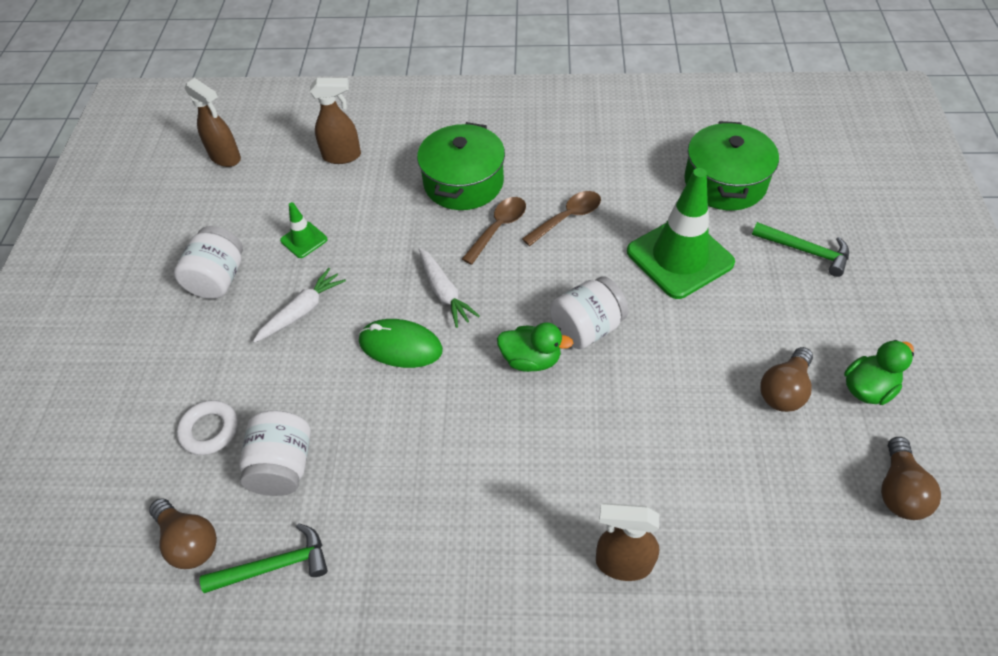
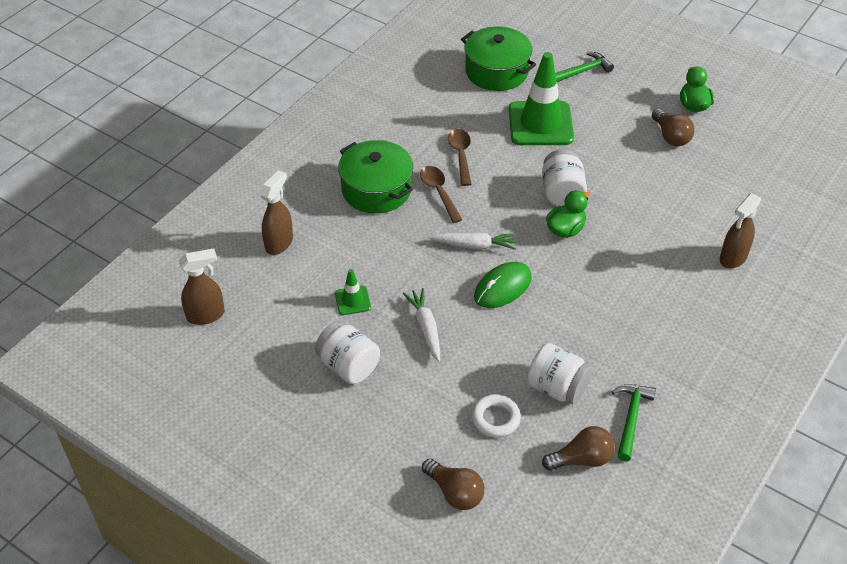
camera: 60 degrees left, 5 degrees down
brown light bulb [881,437,941,520] -> brown light bulb moved to [422,458,485,510]

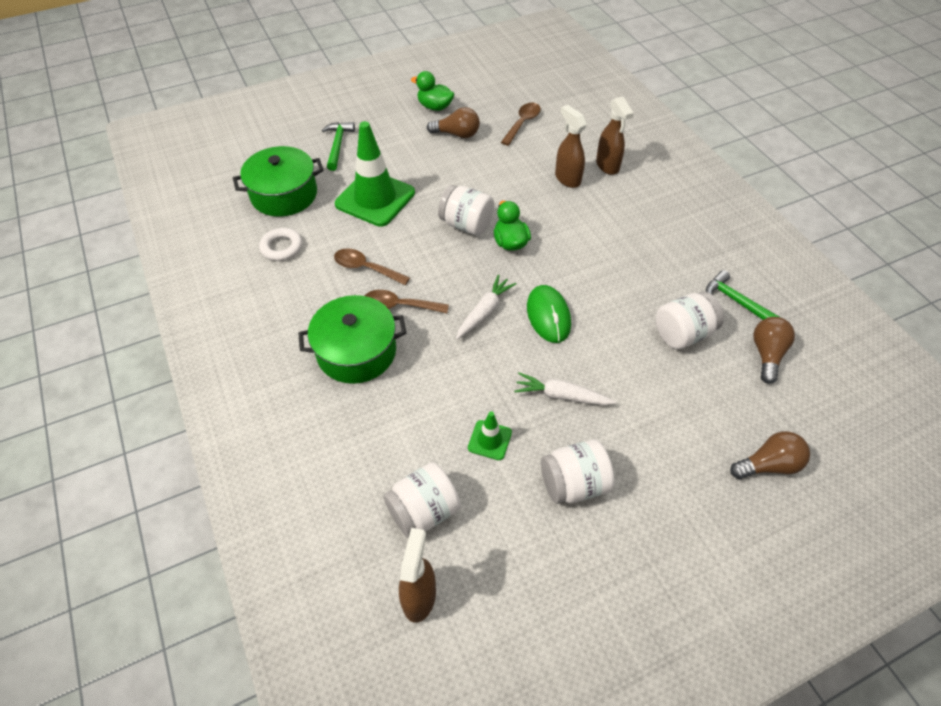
camera: 60 degrees left, 5 degrees up
brown spray bottle [260,170,293,255] -> brown spray bottle moved to [555,105,587,188]
white ring [471,394,521,438] -> white ring moved to [259,228,302,261]
none -> white jar [383,462,461,538]
none -> brown spoon [501,103,541,146]

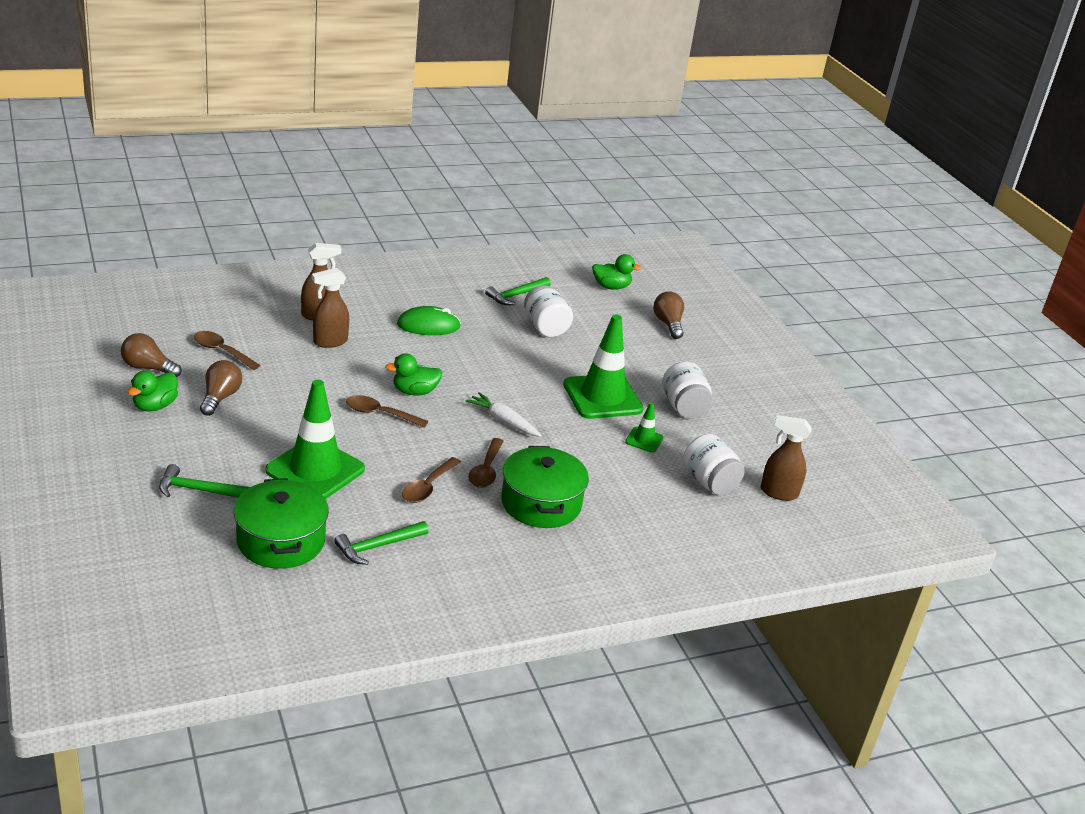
camera: 90 degrees left, 20 degrees down
white ring [259,228,302,261] -> green hammer [334,521,429,565]
white jar [438,185,494,236] -> brown spoon [346,395,428,428]
white carrot [514,372,617,405] -> green traffic cone [563,314,644,419]
green mouse [527,285,571,343] -> green mouse moved to [397,306,461,335]
brown light bulb [753,317,795,384] -> brown light bulb moved to [121,333,182,377]
none -> green duck [592,254,642,290]

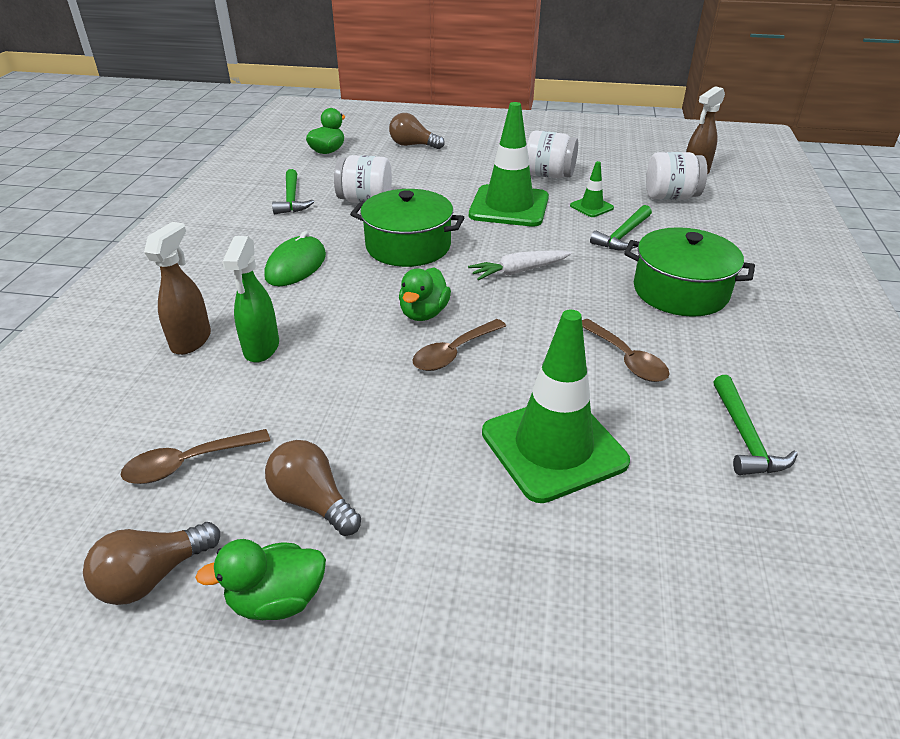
camera: 55 degrees left, 5 degrees up
green duck [128,371,178,411] -> green duck turned 105 degrees clockwise [195,539,326,620]
green hammer [159,464,250,498] -> green hammer moved to [590,205,652,250]
green pot [234,478,329,569] -> green pot moved to [350,189,465,267]
brown spray bottle [312,268,349,348] -> green spray bottle [222,236,279,363]
brown spoon [468,438,504,488] -> none

